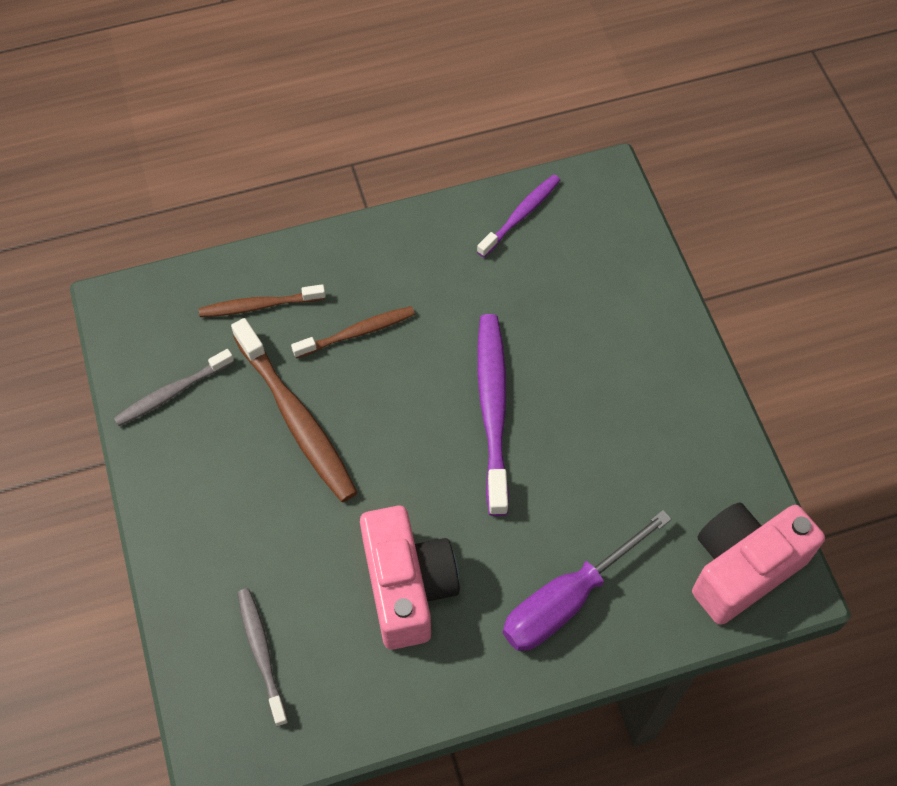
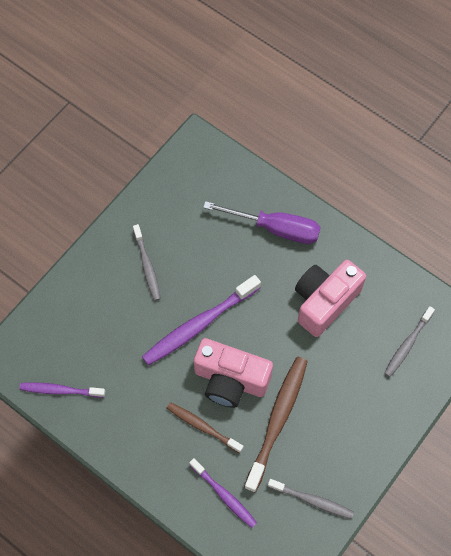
camera: 125 degrees left, 5 degrees up
brown toothbrush [199,284,326,317] -> purple toothbrush [189,458,257,528]
pink camera [692,503,825,625] -> pink camera moved to [194,338,273,408]
none -> grey toothbrush [133,224,161,301]

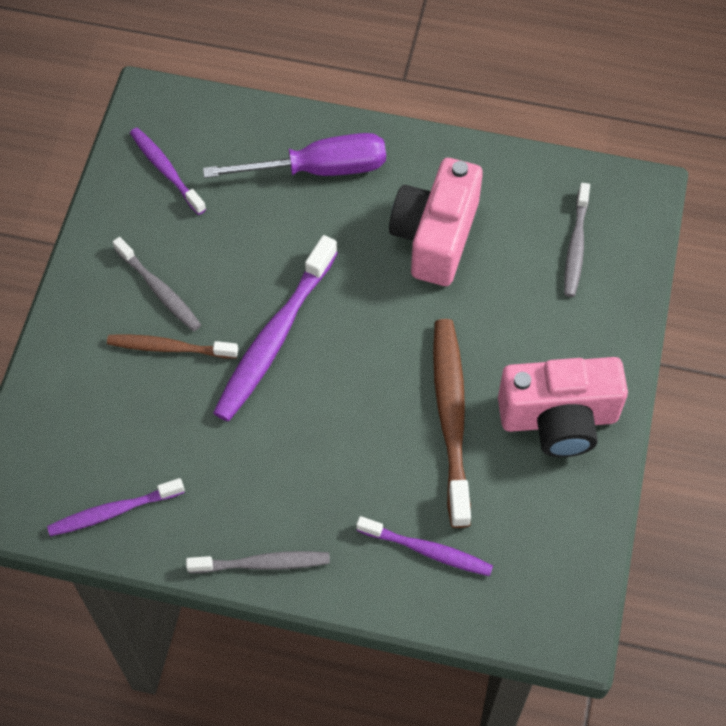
camera: 25 degrees left, 5 degrees down
brown toothbrush [167,402,243,453] -> brown toothbrush moved to [107,334,238,359]
pink camera [194,338,273,408] -> pink camera moved to [498,357,628,457]
grey toothbrush [268,479,354,519] -> grey toothbrush moved to [186,551,330,573]
none -> purple toothbrush [130,128,206,215]

